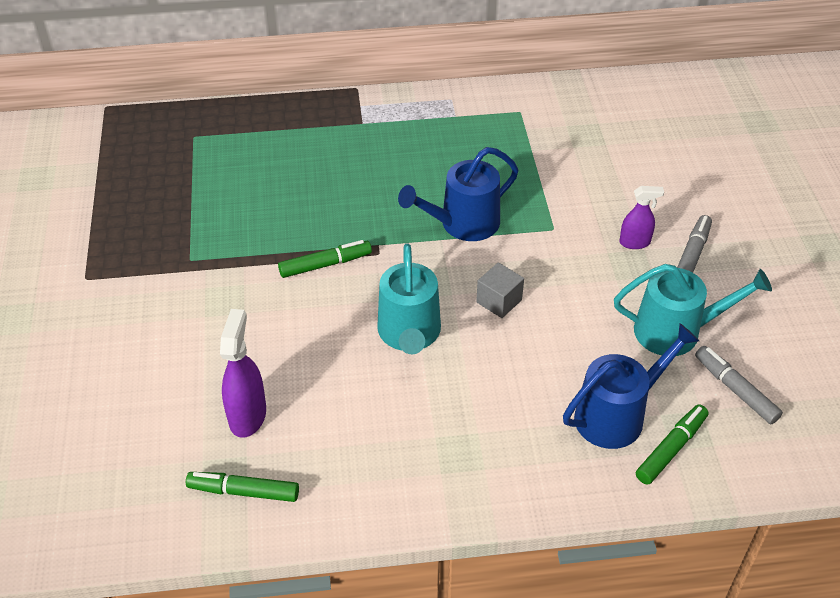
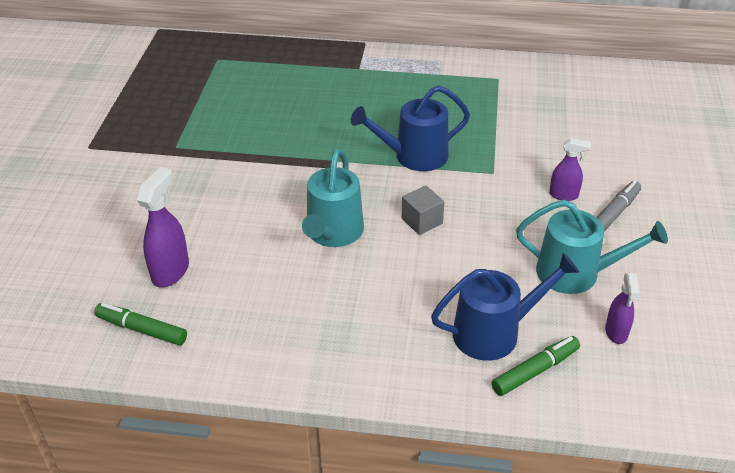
camera: 15 degrees right, 5 degrees down
green marker [278,240,372,278] -> none
grey marker [695,346,783,424] -> purple spray bottle [605,273,640,344]

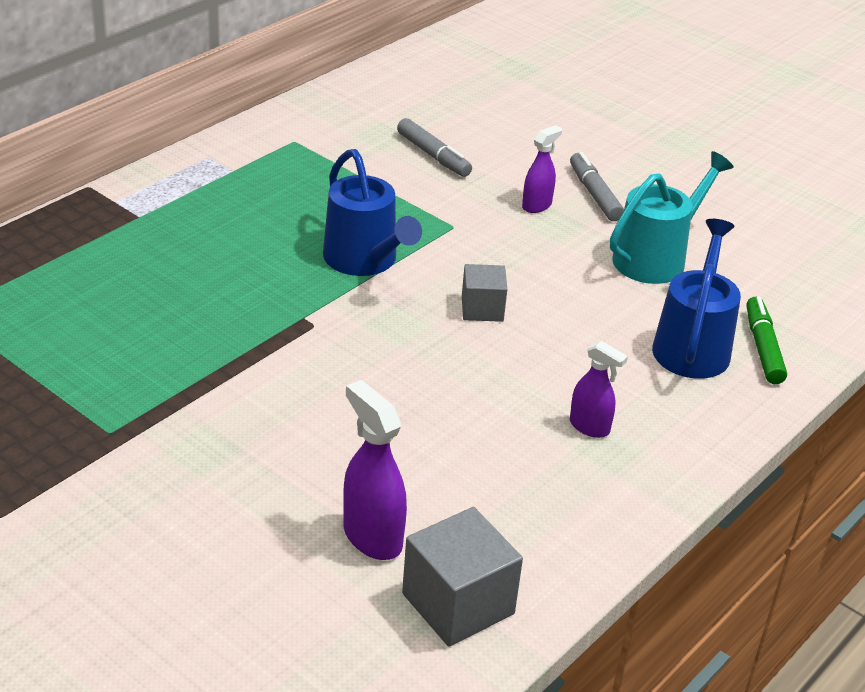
camera: 60 degrees left, 5 degrees down
green marker [94,303,187,346] -> grey cube [402,507,523,647]
turquoise watering can [302,148,364,247] -> none
blue watering can [351,85,470,171] -> blue watering can turned 45 degrees counterclockwise [323,149,422,276]
purple spray bottle [605,273,640,344] -> purple spray bottle moved to [570,341,628,438]
none -> grey marker [397,118,472,177]

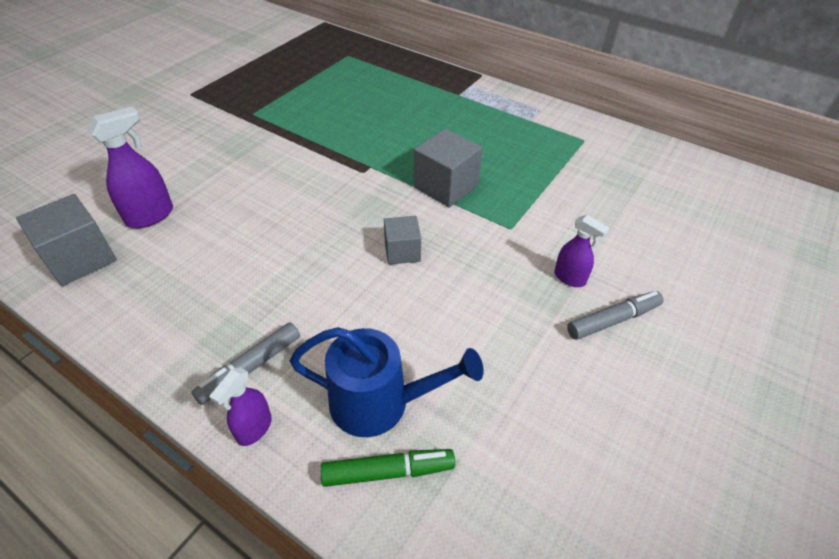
camera: 85 degrees right, 10 degrees up
blue watering can [323,149,422,276] -> grey cube [414,129,483,208]
grey marker [397,118,472,177] -> grey marker moved to [192,322,300,405]
purple spray bottle [570,341,628,438] -> purple spray bottle moved to [209,367,272,446]
turquoise watering can [610,151,734,284] -> none

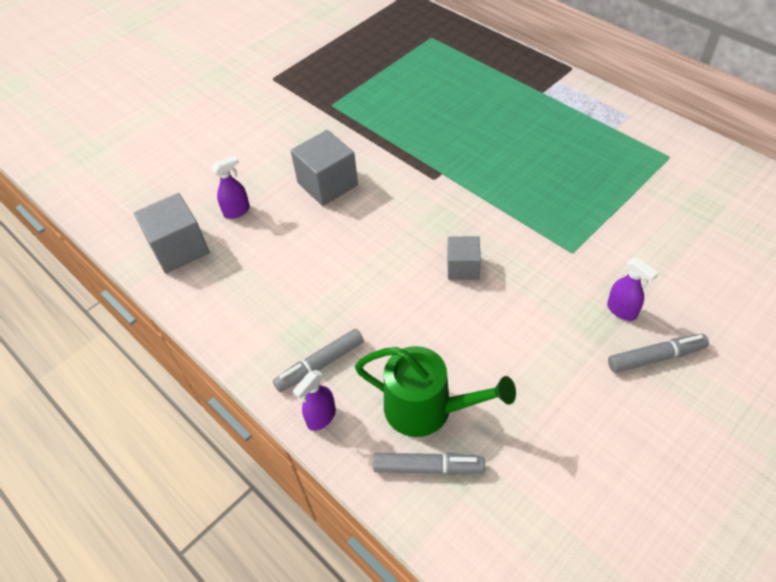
camera: 15 degrees right, 5 degrees up
purple spray bottle [87,107,173,228] -> purple spray bottle [212,156,250,219], size x0.64
blue watering can [290,327,484,437] -> green watering can [355,346,516,437]
green marker [320,449,455,487] -> grey marker [373,453,485,475]
grey cube [414,129,483,208] -> grey cube moved to [291,130,358,206]

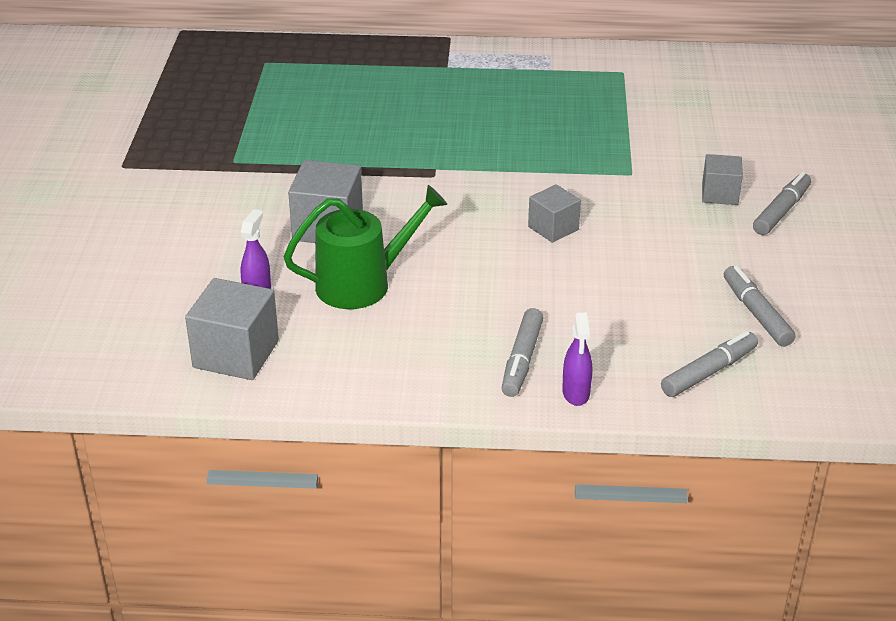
camera: 45 degrees left, 15 degrees down
green watering can [355,346,516,437] -> green watering can moved to [284,185,448,309]
purple spray bottle [607,258,658,321] -> grey cube [702,154,743,205]
none -> grey marker [724,266,796,347]

